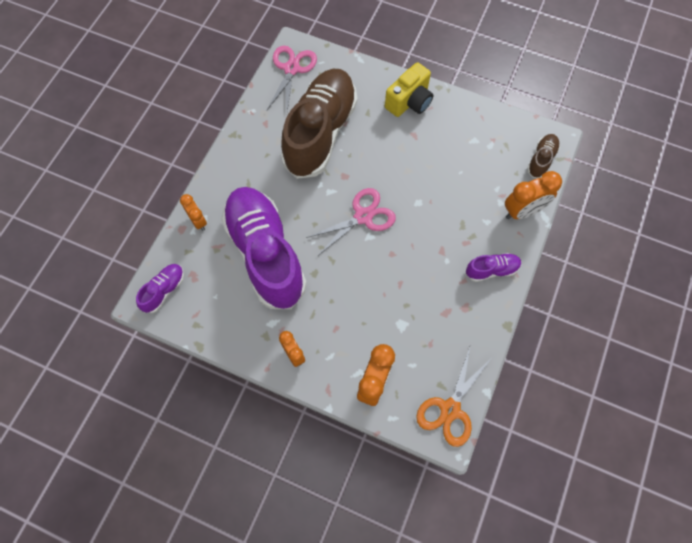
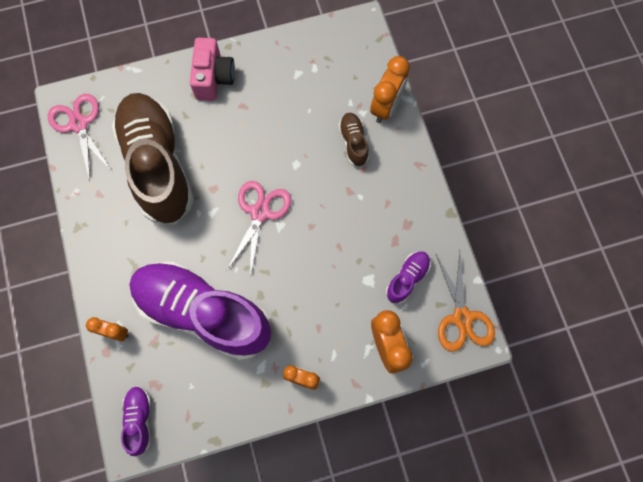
camera: 40 degrees left, 5 degrees up
yellow camera [385,62,433,117] -> pink camera [190,38,235,101]
purple shoe [466,253,522,282] -> purple shoe moved to [386,252,431,304]
brown shoe [527,134,560,178] -> brown shoe moved to [338,113,369,167]

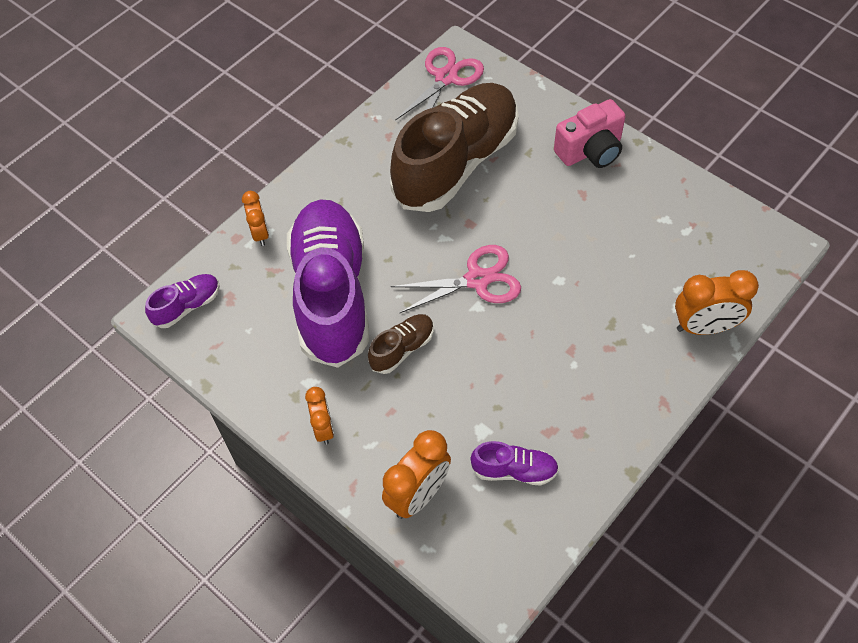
camera: 60 degrees right, 15 degrees down
brown shoe [338,113,369,167] -> brown shoe moved to [368,314,434,374]
orange scissors [436,252,495,352] -> none

